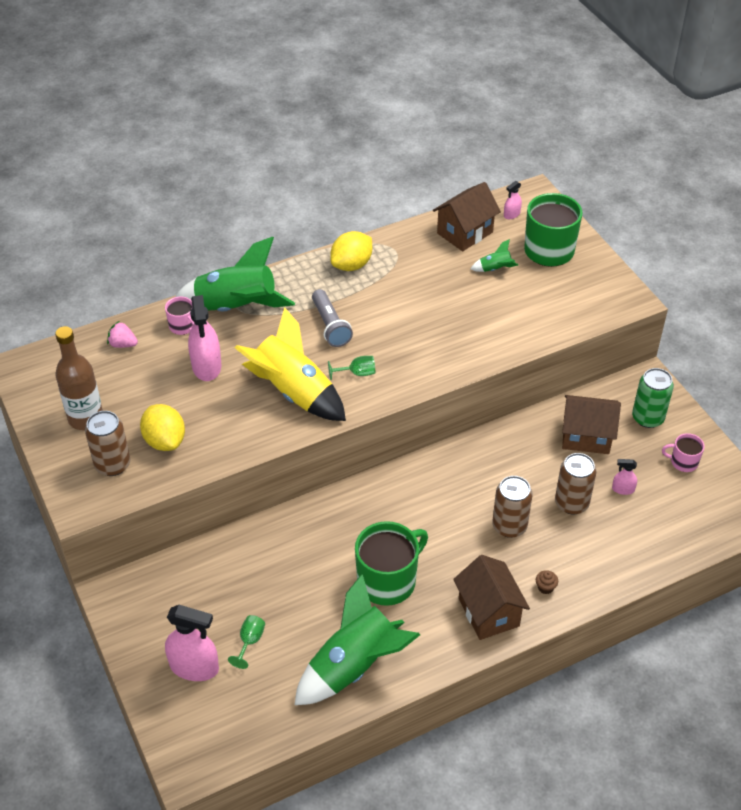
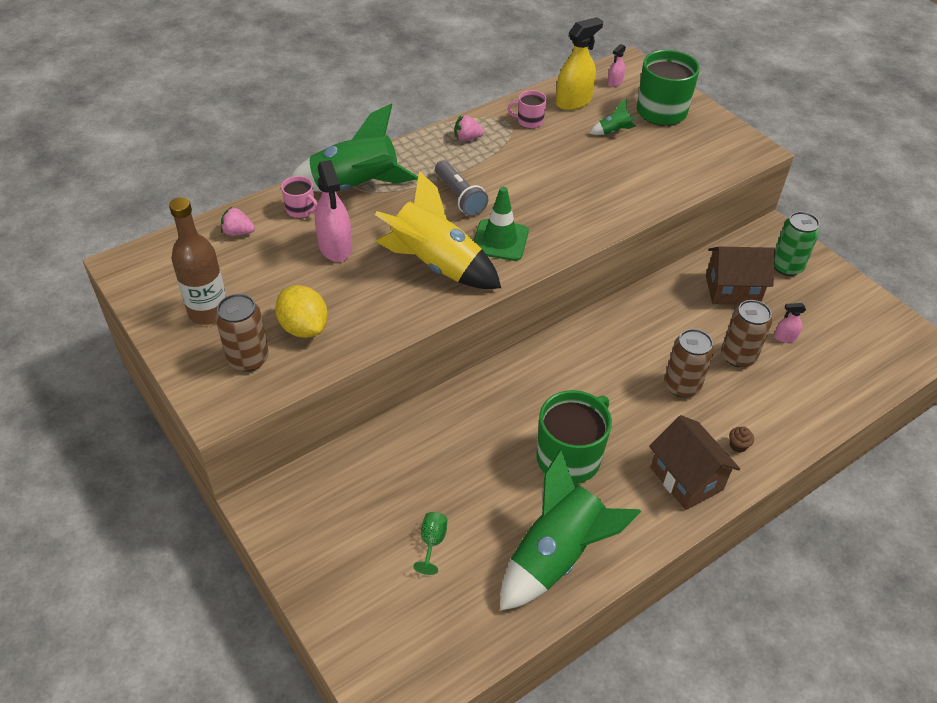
camera: 10 degrees left, 0 degrees up
pink spray bottle [165,605,219,681] -> none
green goblet [328,356,375,380] -> green traffic cone [473,187,529,261]
yellow lemon [330,231,372,271] -> pink strawberry [455,115,484,141]
brown house [433,182,501,251] -> yellow spray bottle [556,17,603,110]
pink mug [662,433,705,472] -> pink mug moved to [508,90,547,128]

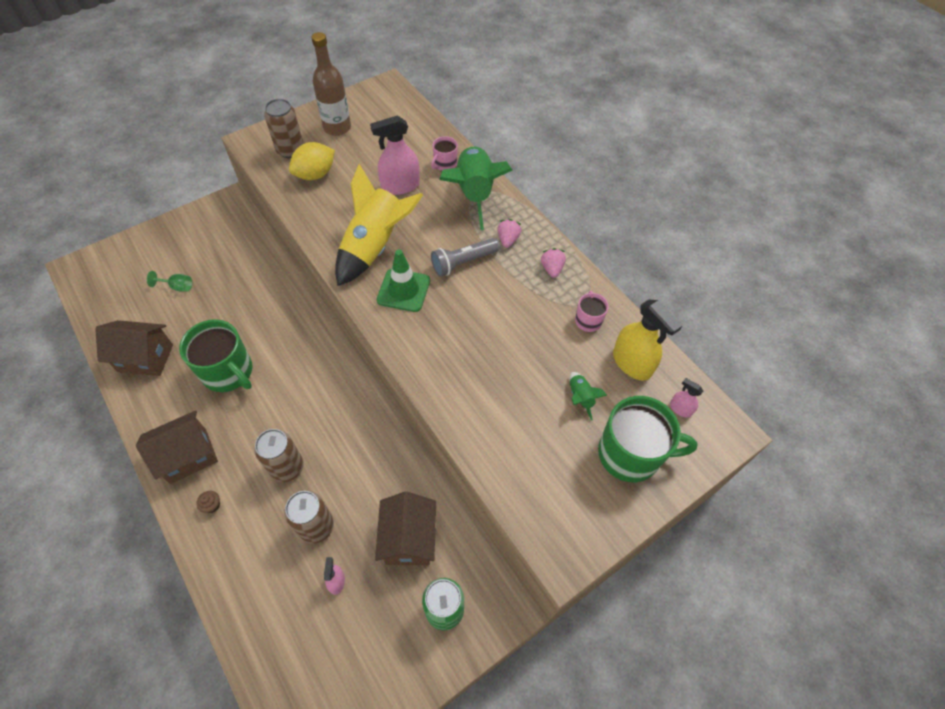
camera: 90 degrees right, 10 degrees up
pink strawberry [221,207,255,236] -> pink strawberry moved to [497,219,521,248]
green rocket [501,450,641,610] -> brown house [95,320,173,376]

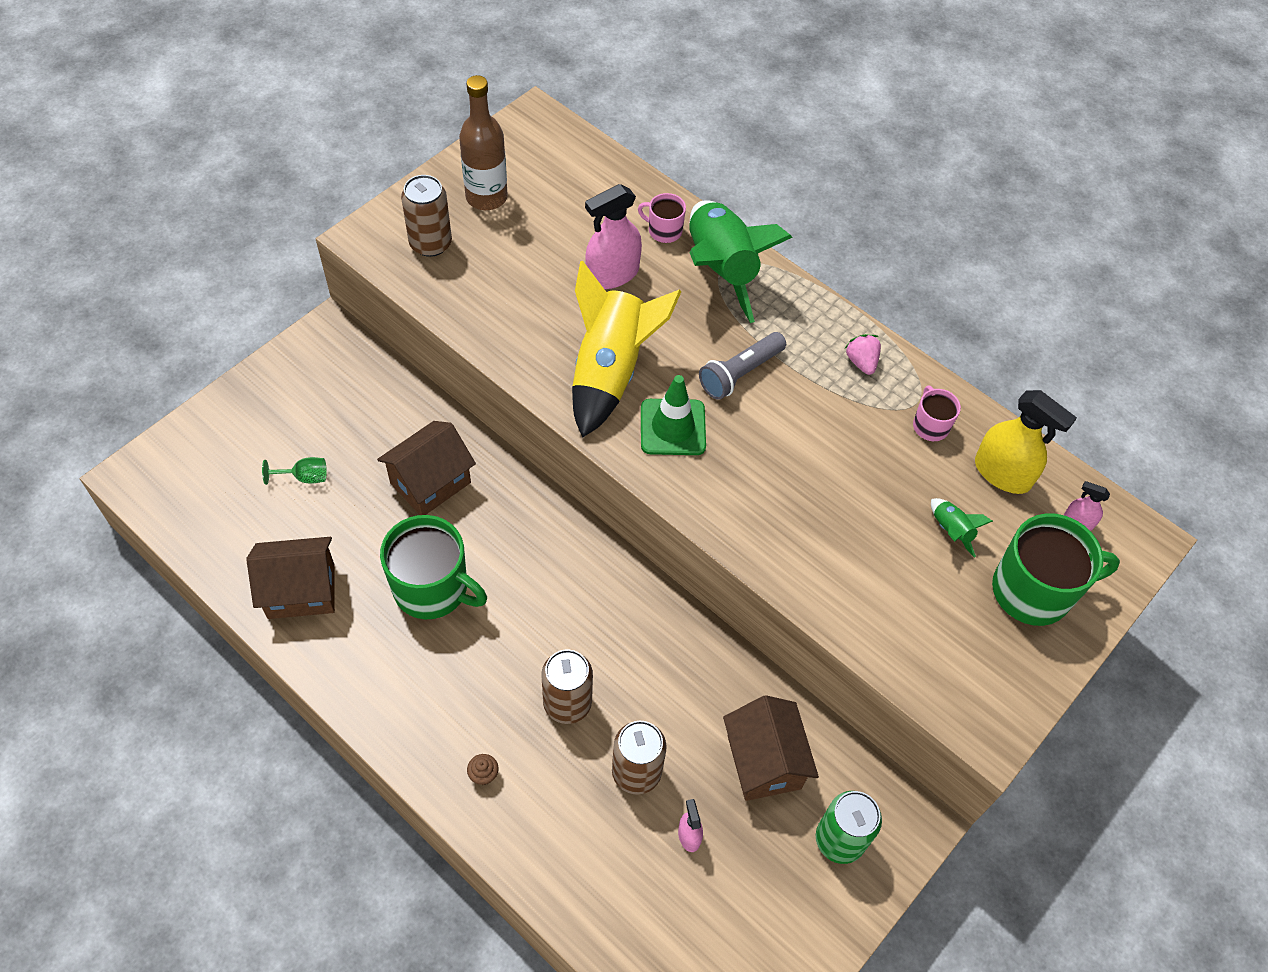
camera: 15 degrees left, 0 degrees up
brown house [136,410,218,484] -> brown house moved to [377,421,476,515]
yellow lemon [289,142,335,180] -> none
pink mug [431,136,458,171] -> pink mug turned 90 degrees clockwise [638,193,686,243]
pink strawberry [497,219,521,248] -> none

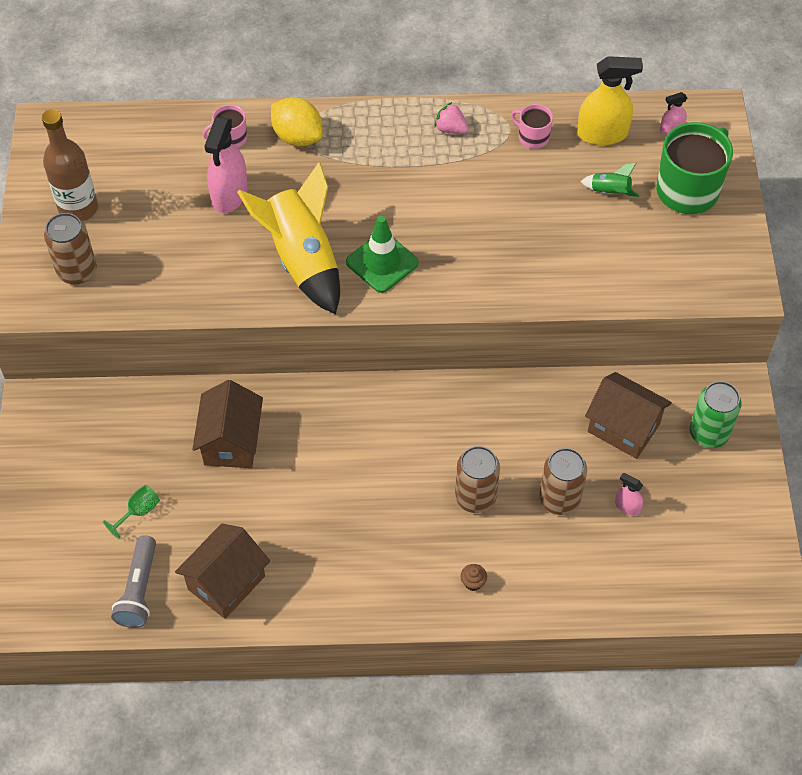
camera: 40 degrees left, 0 degrees up
green mug [380,515,487,619] -> none
green rocket [689,200,793,323] -> yellow lemon [271,97,323,146]
grey flashlight [699,332,786,400] -> grey flashlight moved to [111,535,156,628]

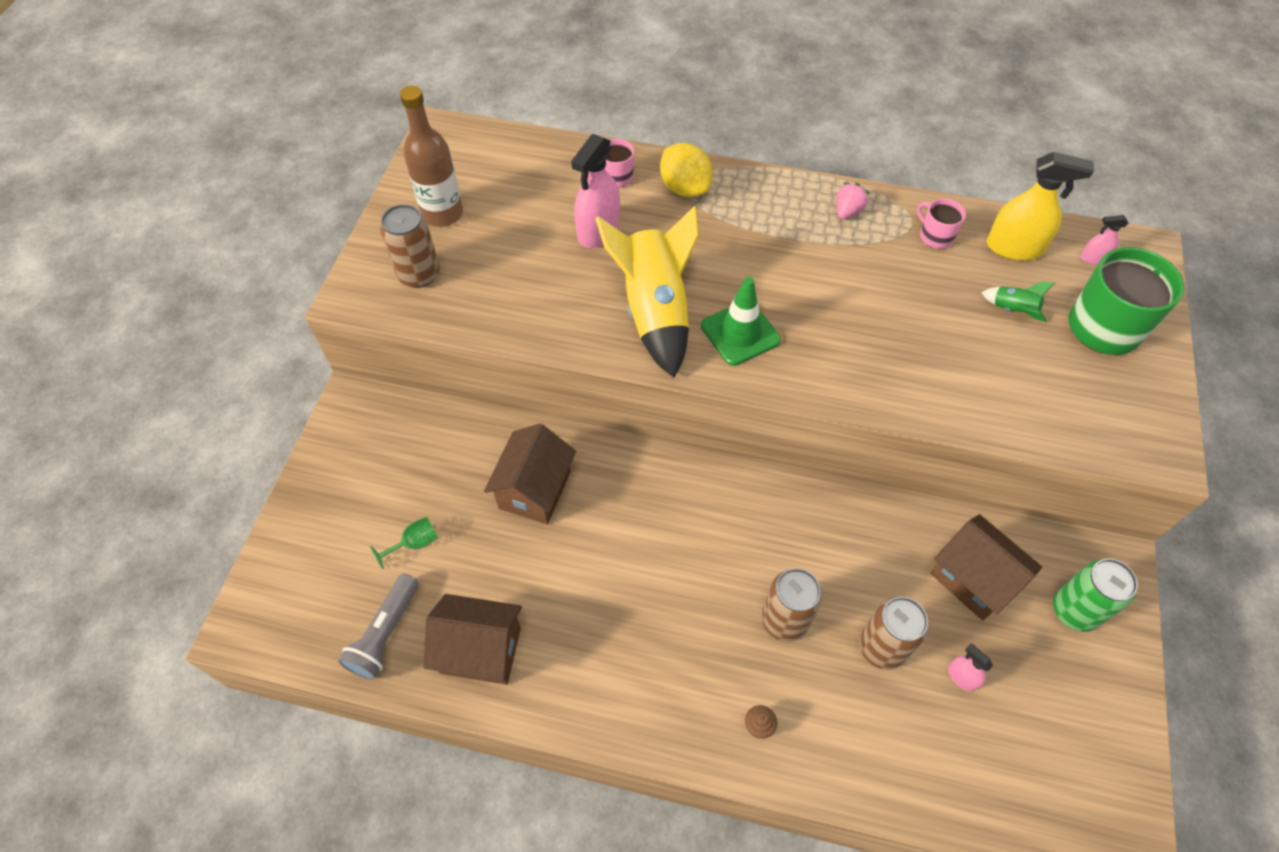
camera: 15 degrees right, 0 degrees up
brown house [175,524,270,619] -> brown house turned 45 degrees clockwise [423,594,522,685]
pink strawberry [434,102,469,134] -> pink strawberry turned 75 degrees clockwise [837,182,870,219]

